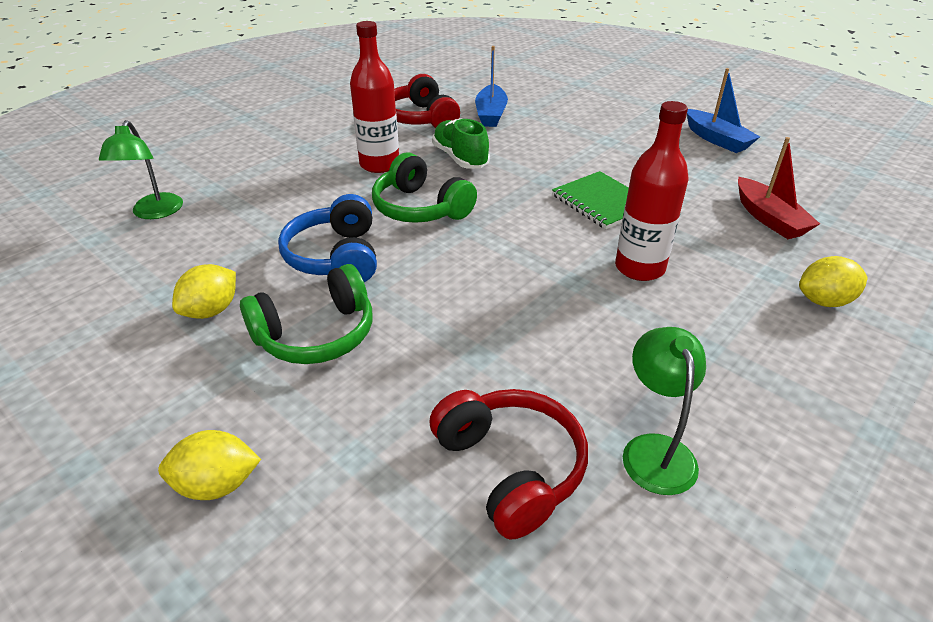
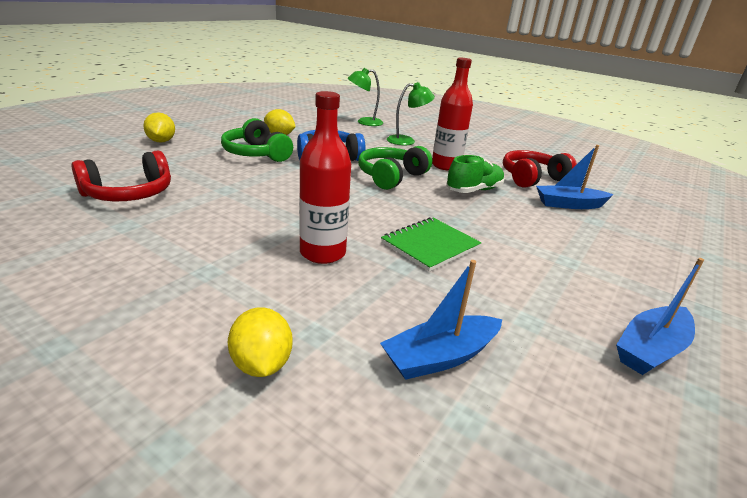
camera: 80 degrees right, 10 degrees down
green lamp [623,327,706,495] -> green lamp moved to [387,82,435,145]
red boat [738,137,820,239] -> blue boat [380,260,502,380]

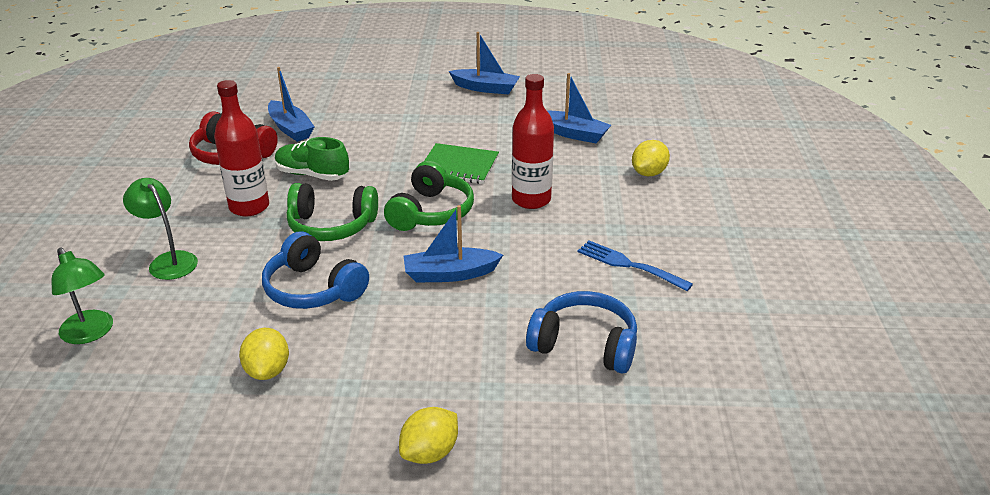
camera: 120 degrees left, 5 degrees up
red headphones [71,150,171,201] -> blue headphones [526,291,637,374]
green headphones [221,118,293,162] -> green headphones moved to [384,161,474,231]
none -> blue boat [404,205,503,283]
none -> blue fork [578,241,693,291]

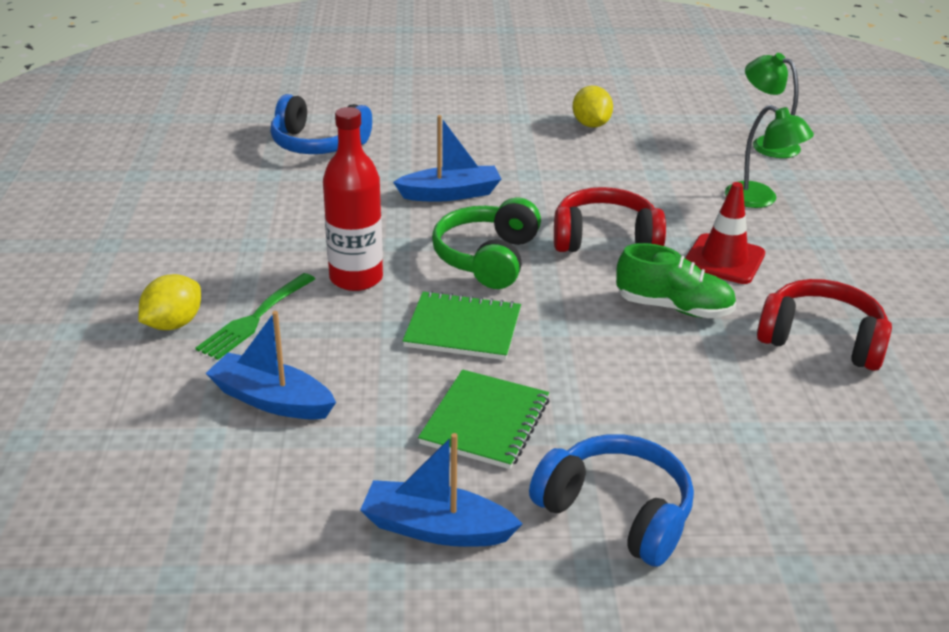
camera: 175 degrees right, 0 degrees up
red bottle [214,80,269,216] -> red traffic cone [685,182,765,284]
blue headphones [262,231,369,309] -> blue headphones moved to [529,434,694,567]
blue boat [268,67,314,142] -> none
green headphones [286,183,378,241] -> red headphones [554,187,666,252]
yellow lemon [399,407,458,464] -> none
blue fork [578,241,693,291] -> none
none -> green fork [195,273,315,360]
none -> green notebook [418,369,549,469]

